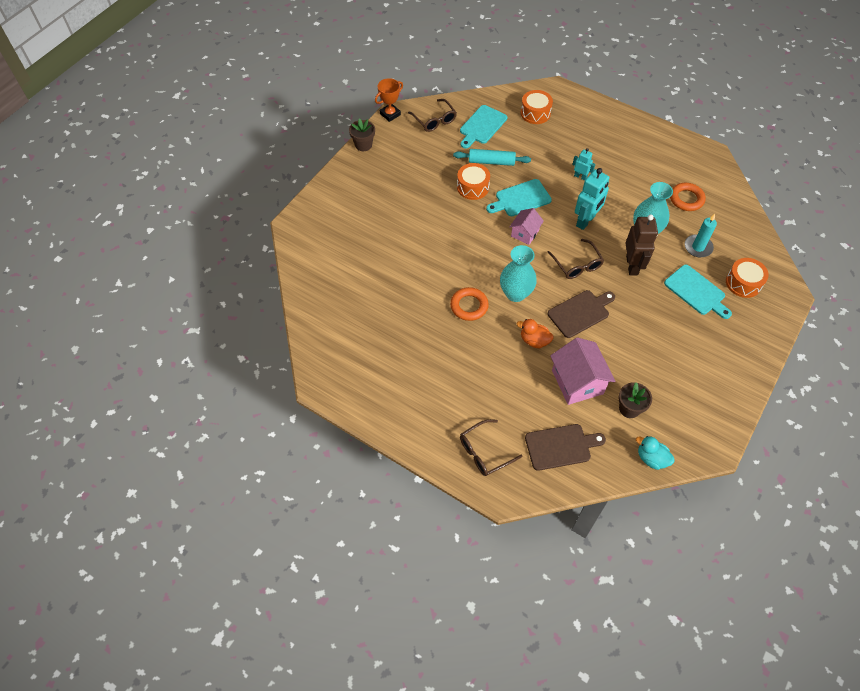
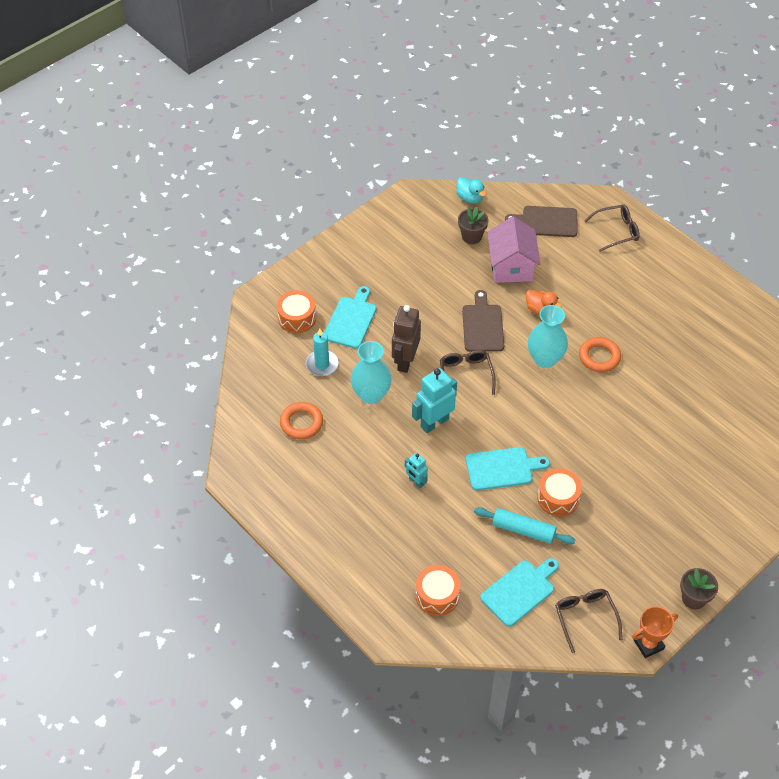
camera: 165 degrees left, 5 degrees down
pink house [510,208,544,245] -> none
brown cutting board [548,290,615,338] -> brown cutting board turned 105 degrees clockwise [462,290,504,352]
turquoise cutting board [664,265,732,319] -> turquoise cutting board turned 45 degrees clockwise [324,286,376,348]

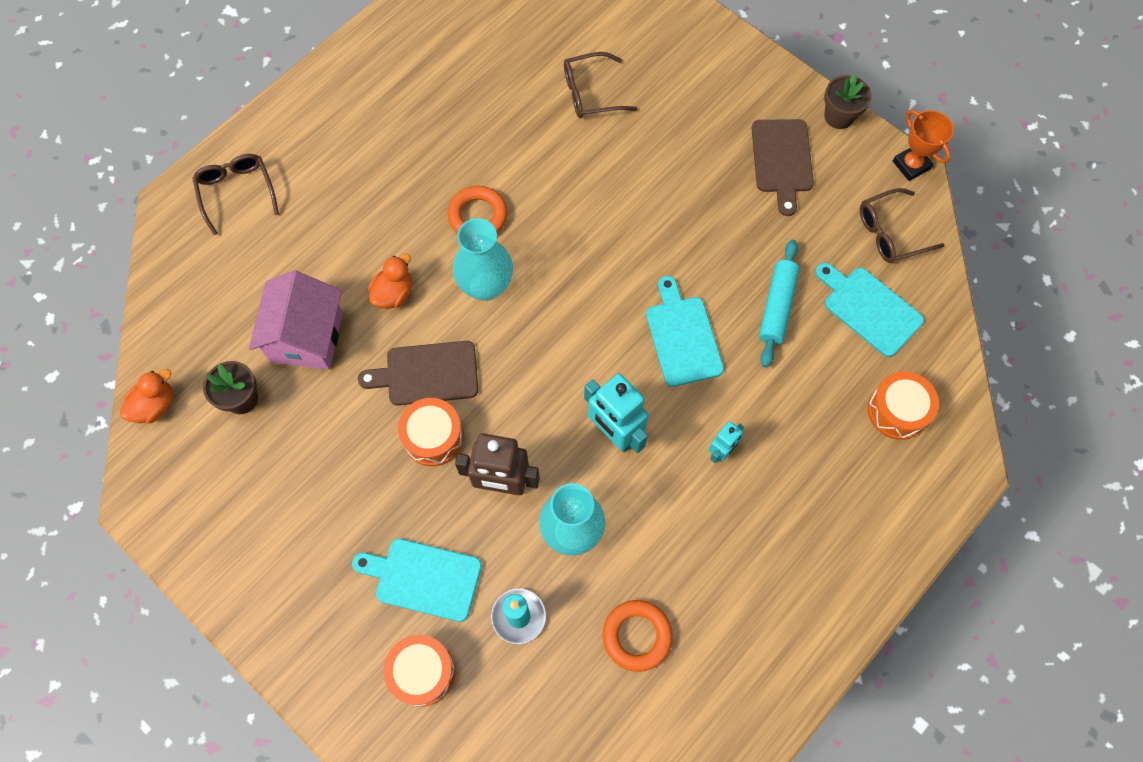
camera: 95 degrees left, 15 degrees up
brown glasses [440,350,496,395] -> brown glasses moved to [564,52,638,118]
turquoise duck [456,177,487,204] -> orange duck [120,369,173,423]
pink house [487,216,541,283] -> pink house turned 75 degrees counterclockwise [249,270,343,370]
brown cutting board [505,206,578,237] -> brown cutting board moved to [752,119,814,216]
orange drum [537,468,582,517] -> orange drum moved to [398,398,464,466]

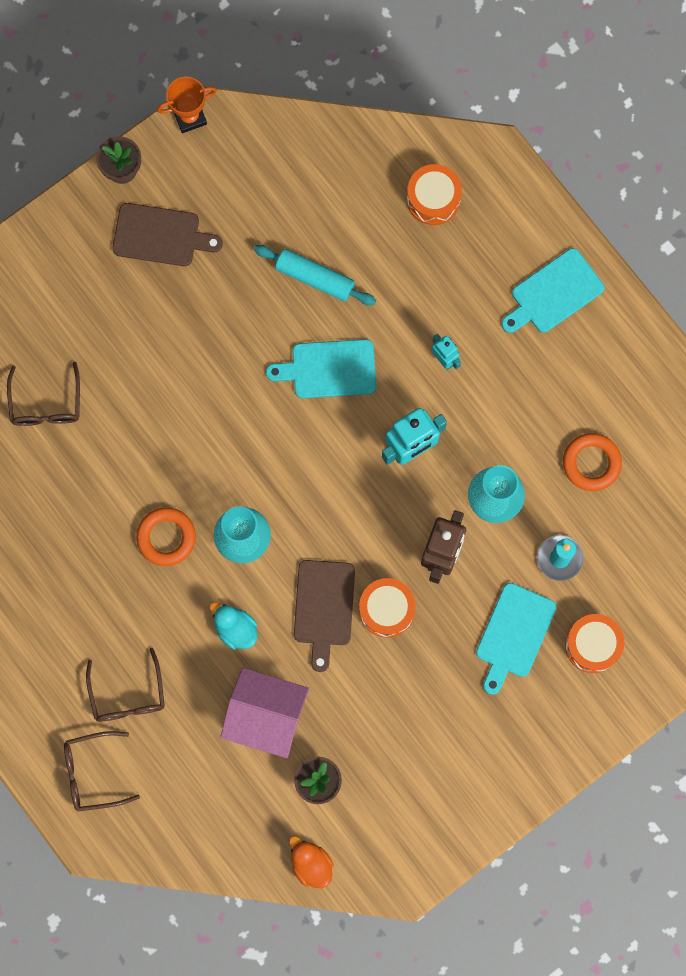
camera: 80 degrees left, 10 degrees up
orange duck [368,253,412,309] -> turquoise duck [209,602,258,650]
turquoise cutting board [815,262,924,357] -> turquoise cutting board moved to [502,248,604,333]
brown glasses [860,188,945,263] -> brown glasses moved to [86,648,165,722]

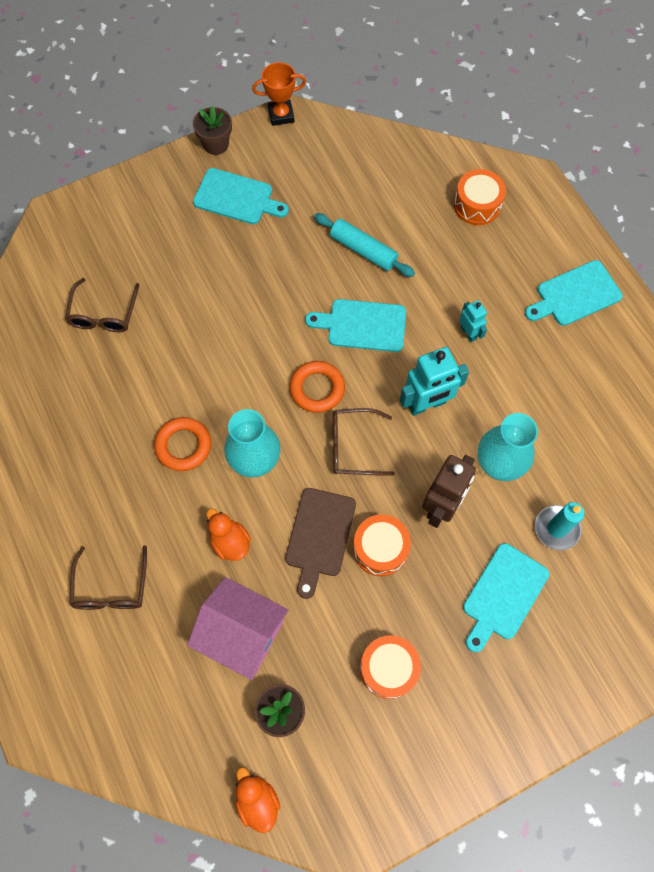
camera: 10 degrees right, 10 degrees down
brown glasses [64,731,140,812] -> brown glasses moved to [333,408,395,476]
brown cutting board [112,203,223,266] -> turquoise cutting board [193,168,289,224]
turquoise duck [209,602,258,650] -> orange duck [206,508,251,561]
orange ring [563,433,622,491] -> orange ring moved to [290,361,345,413]
orange drum [565,614,624,673] -> orange drum moved to [360,635,421,699]

